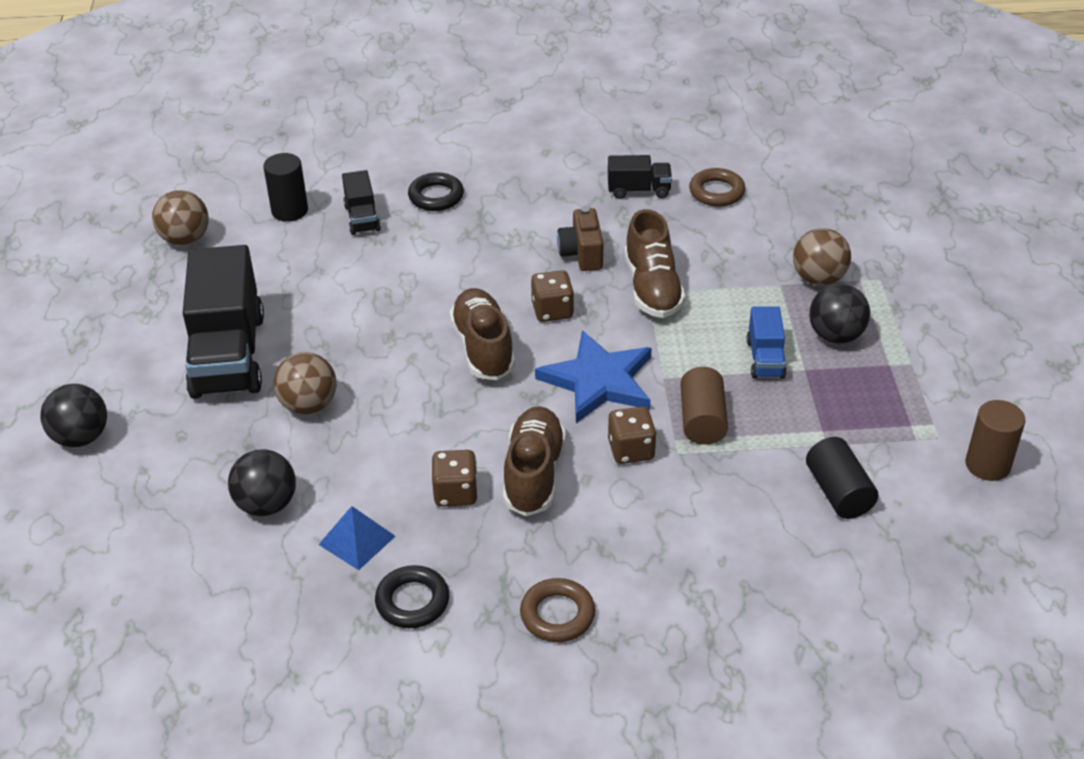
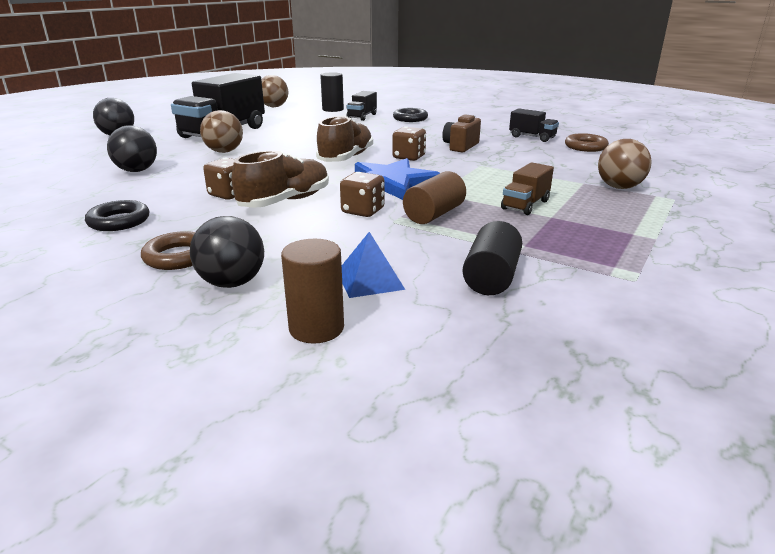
camera: 35 degrees right, 15 degrees down
blue pyramid [318,506,396,570] -> blue pyramid moved to [342,232,405,298]
brown shoe [624,209,686,318] -> none
blue truck [747,306,787,379] -> brown truck [501,162,554,215]
black ball [809,284,870,344] -> black ball moved to [190,216,264,288]
brown cylinder [965,400,1026,481] -> brown cylinder moved to [281,239,344,344]

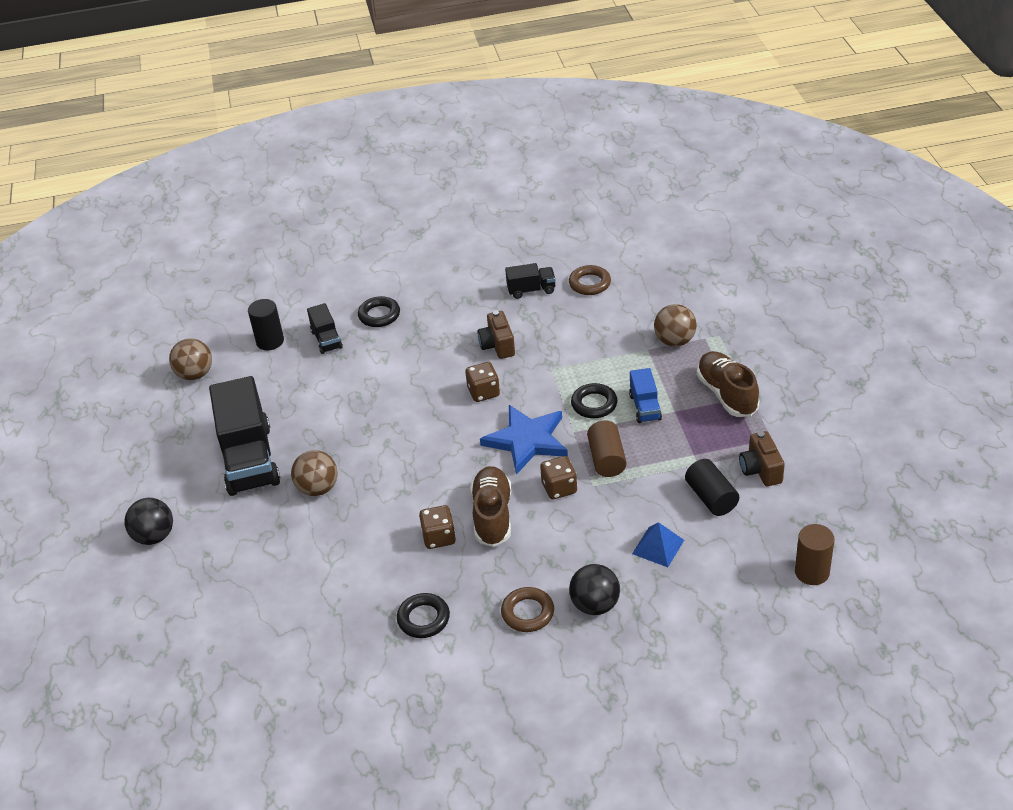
camera: 40 degrees left, 15 degrees up
black ball [107,125,157,172] -> none
brown cylinder [281,239,344,344] -> brown cylinder moved to [795,524,835,585]
brown shoe [316,115,373,162] -> brown shoe moved to [697,351,760,417]
brown truck [501,162,554,215] -> blue truck [629,368,662,423]
none -> black ring [571,383,618,418]
none -> brown camera [739,431,785,486]

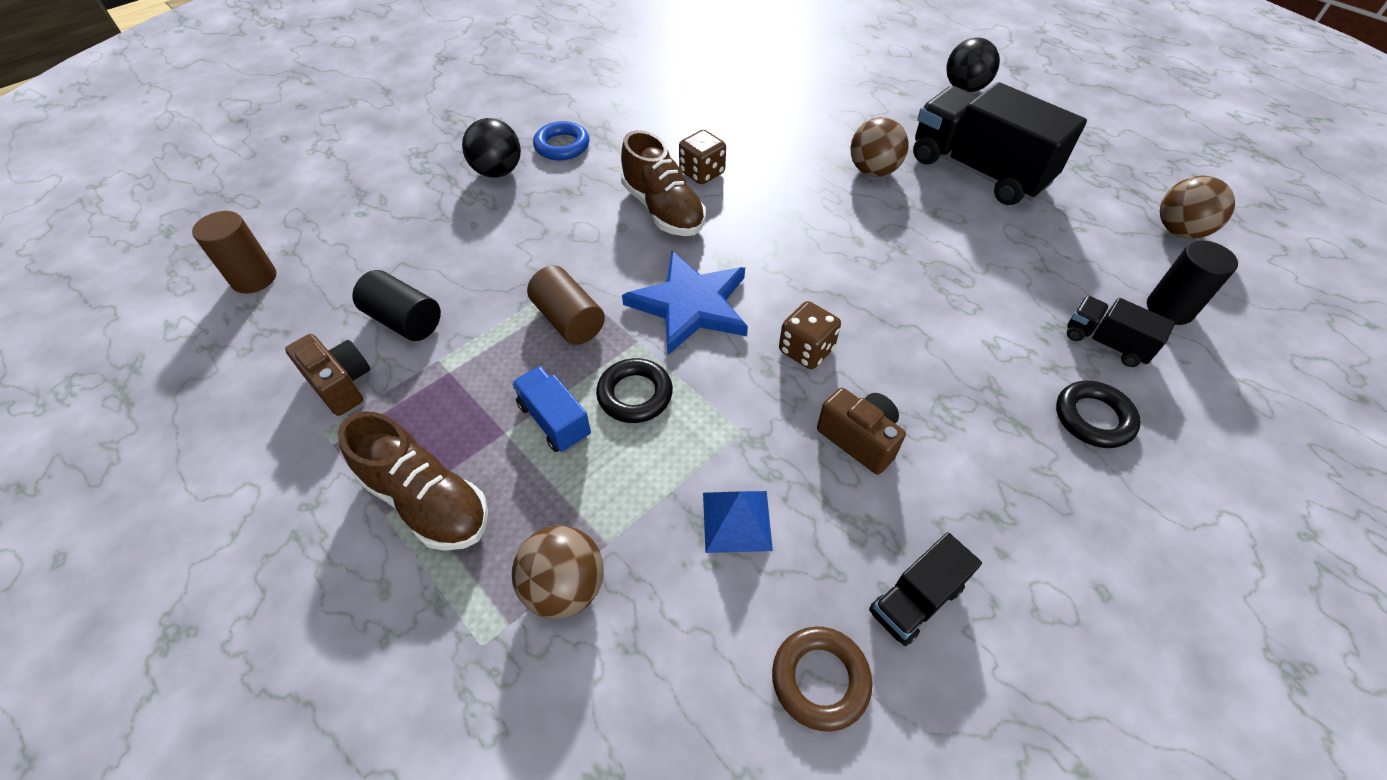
camera: 145 degrees right, 10 degrees up
black ring [397,593,450,638] -> none
brown ring [501,587,554,632] -> blue ring [533,121,590,160]
brown dice [540,456,577,500] -> none
blue pyramid [632,522,684,567] -> blue pyramid moved to [703,491,773,553]

